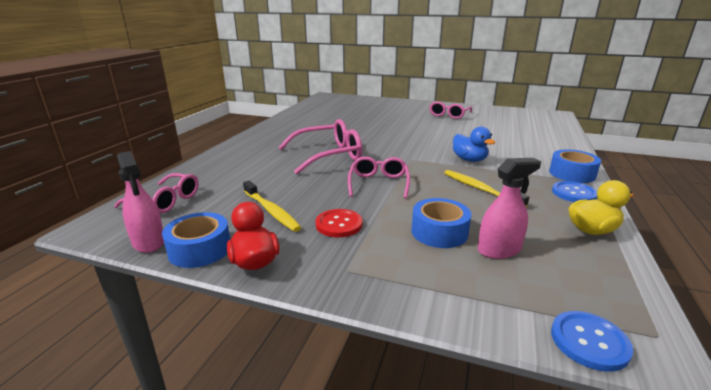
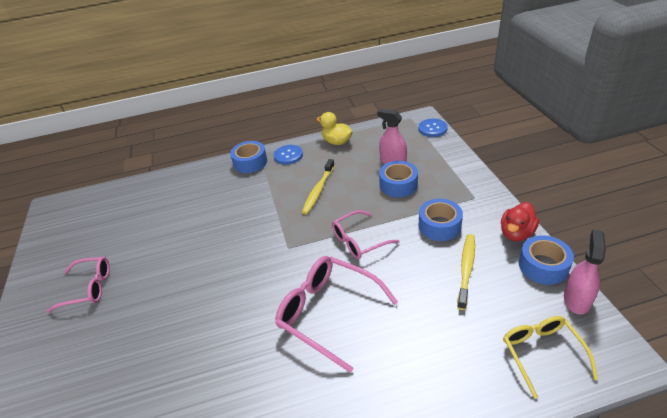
camera: 120 degrees left, 15 degrees up
pink glasses [114,173,199,213] -> yellow glasses [503,316,598,399]
red button [315,209,363,237] -> blue tape [419,199,463,241]
blue duck [453,127,495,162] -> none

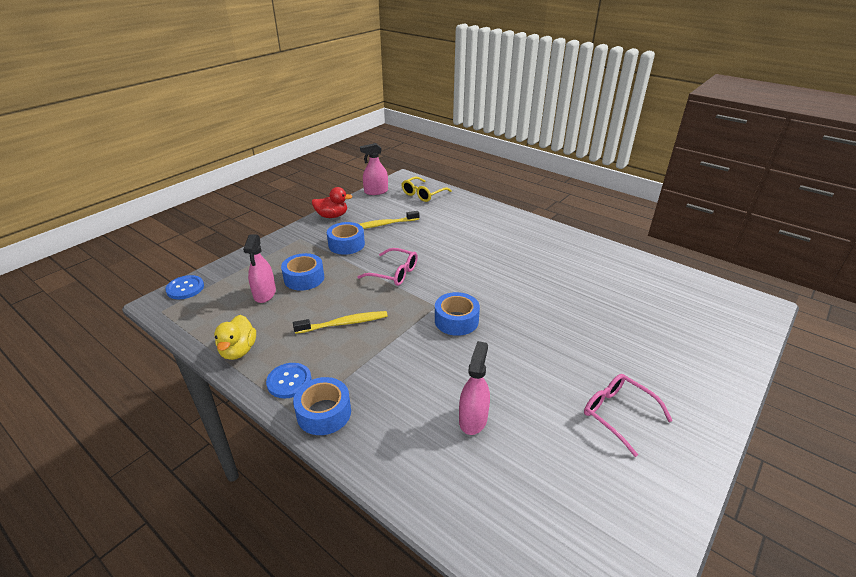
camera: 130 degrees left, 5 degrees down
pink glasses [275,256,398,373] -> none
blue tape [519,235,574,285] -> blue tape moved to [435,292,480,336]
none -> pink spray bottle [459,341,490,435]

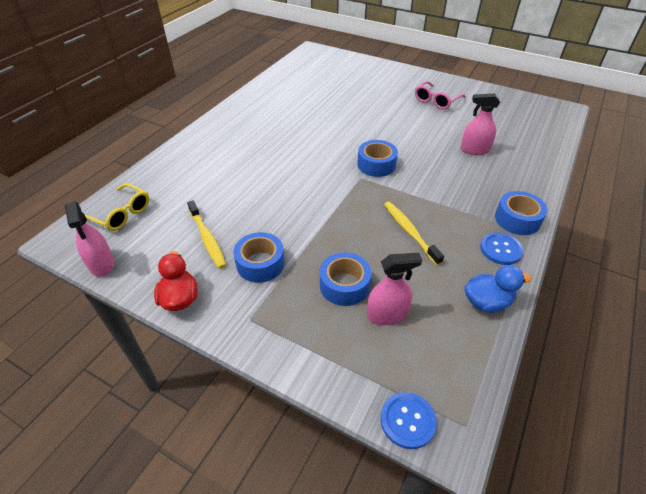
camera: 100 degrees left, 10 degrees up
yellow duck [214,315,256,360] -> blue duck [465,265,531,313]
pink glasses [358,248,418,286] -> none

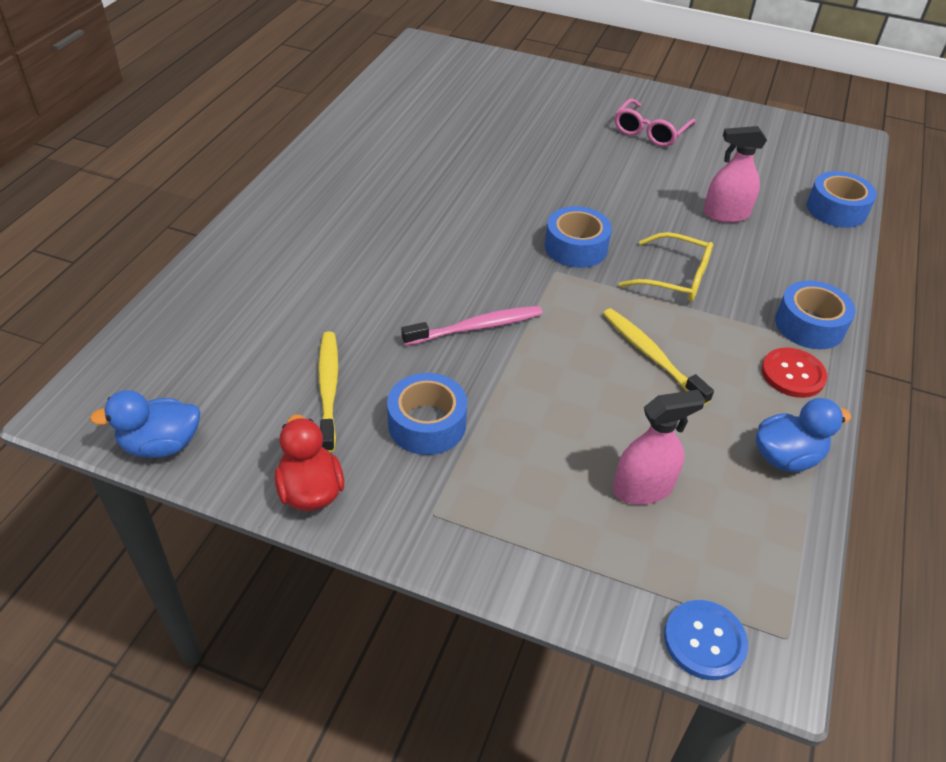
camera: 10 degrees left, 0 degrees up
pink spray bottle [65,201,114,277] -> blue duck [90,390,200,458]
yellow glasses [84,183,149,231] -> yellow glasses moved to [619,232,713,302]
yellow toothbrush [187,200,226,269] -> yellow toothbrush turned 150 degrees counterclockwise [318,331,338,453]
blue tape [320,252,372,306] -> blue tape moved to [807,171,877,228]
blue button [480,232,523,265] -> red button [761,348,827,398]
none -> pink toothbrush [401,306,543,346]

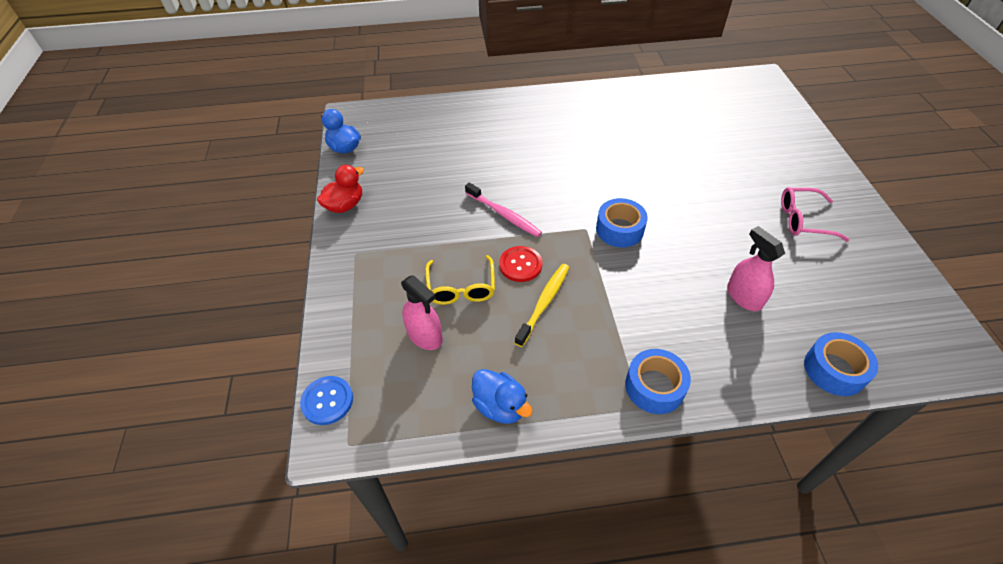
camera: 65 degrees right, 5 degrees up
yellow toothbrush [318,331,338,453] -> none
blue tape [387,373,467,455] -> none
yellow glasses [619,232,713,302] -> yellow glasses moved to [425,255,495,305]
red button [761,348,827,398] -> red button moved to [499,246,542,282]

